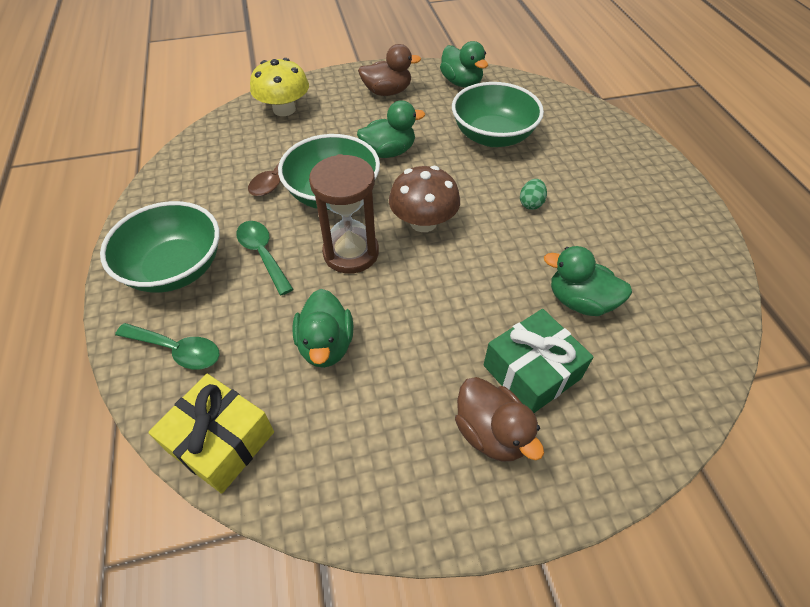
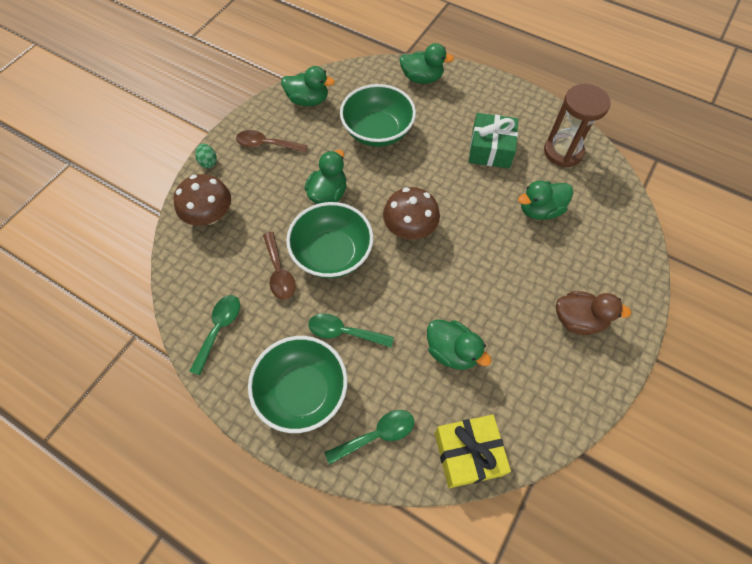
camera: 45 degrees left, 10 degrees up
yellow mushroom [250,58,309,116] -> brown mushroom [174,174,231,226]
brown hourglass [309,154,379,274] -> brown hourglass moved to [544,84,611,168]
brown duck [358,44,421,96] -> brown spoon [236,130,308,153]
green gift [484,309,594,413] -> green gift moved to [469,113,518,168]
green egg [520,179,547,210] -> green egg moved to [195,144,217,168]
none -> green spoon [189,295,240,376]
none -> green duck [399,43,454,84]

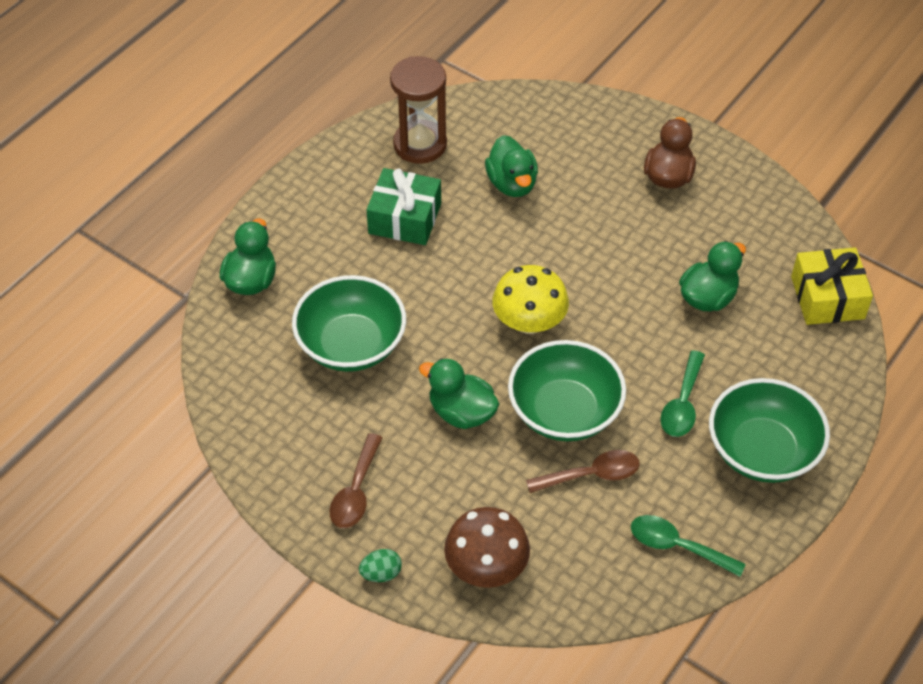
camera: 85 degrees left, 10 degrees down
green duck [281,66,335,106] -> none
green spoon [325,410,414,465] -> none
brown mushroom [383,187,440,240] -> yellow mushroom [492,265,569,334]

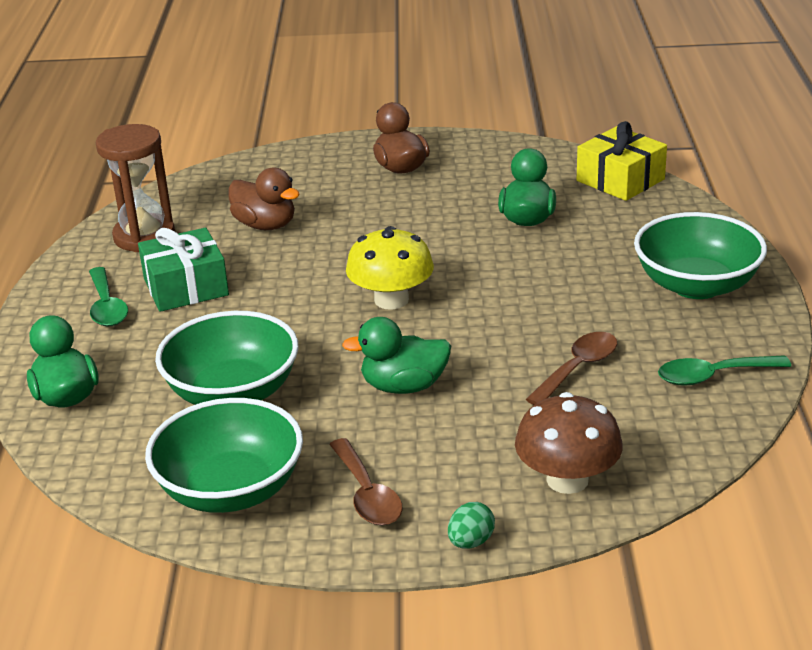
camera: 35 degrees left, 20 degrees down
green duck [485,135,538,197] -> brown duck [228,168,300,230]
green bowl [508,340,626,441] -> green bowl moved to [145,398,303,513]
green spoon [661,350,705,437] -> green spoon moved to [89,267,128,326]

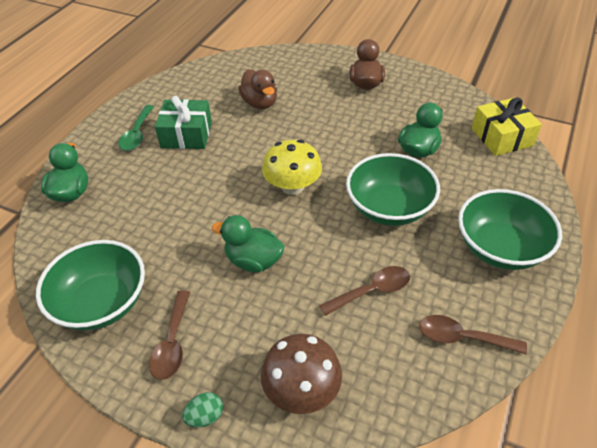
camera: 25 degrees right, 15 degrees up
brown hourglass [96,124,175,252] -> none
green bowl [155,311,299,405] -> green bowl moved to [346,153,440,226]
green spoon [658,355,791,386] -> brown spoon [419,315,527,354]

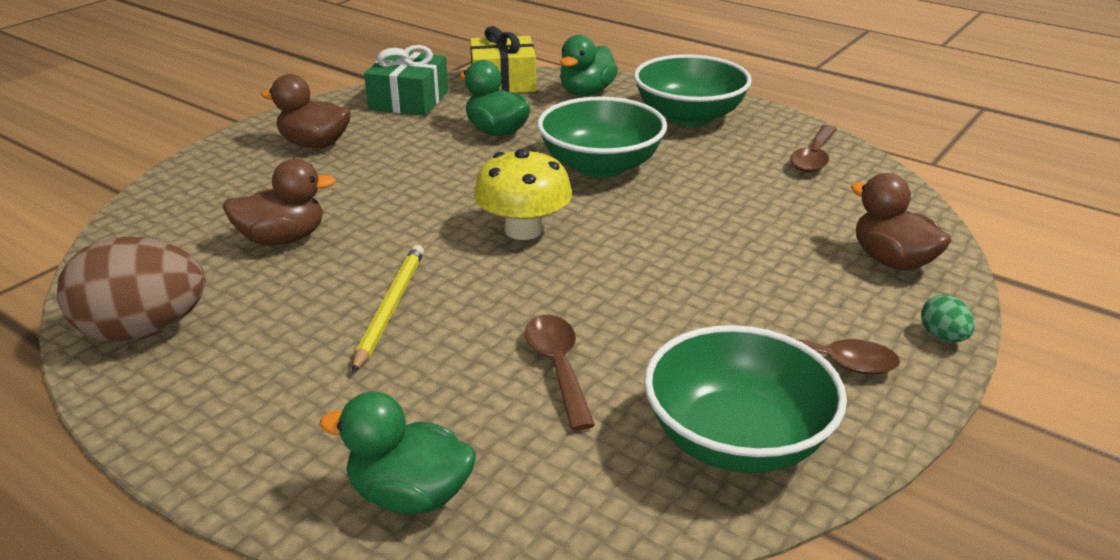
camera: 80 degrees left, 15 degrees down
green spoon [118,105,154,151] -> none
green gift [155,96,212,149] -> green gift moved to [364,45,448,116]
green duck [212,215,284,272] -> green duck moved to [560,35,618,96]
brown mushroom [261,334,342,414] -> brown duck [851,173,951,271]
brown spoon [319,266,410,316] -> brown spoon moved to [525,315,595,431]
none -> brown egg [57,237,205,342]
none -> yellow pencil [352,245,424,373]

